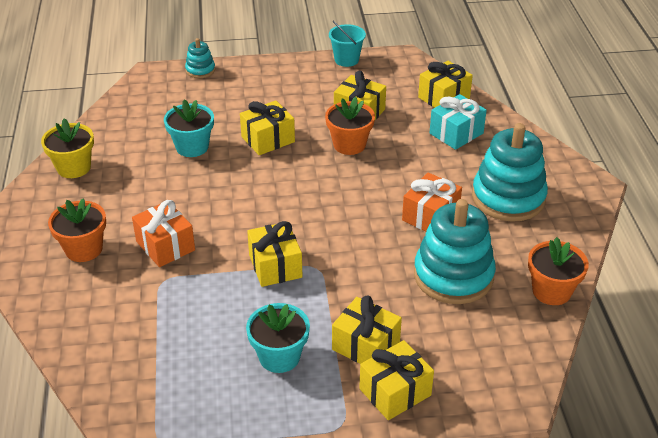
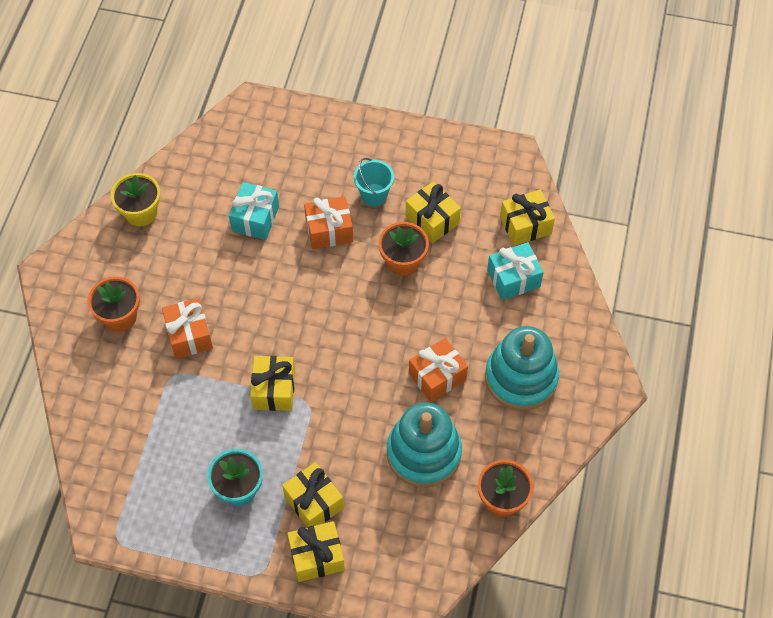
camera: 20 degrees right, 20 degrees up
turquoise flower pot [164,99,214,157] -> turquoise gift [229,182,279,240]
turquoise stacking toy [185,38,215,78] -> none
yellow gift [240,100,295,155] -> orange gift [304,196,353,249]
turquoise bucket [329,21,366,67] -> turquoise bucket moved to [354,158,394,206]

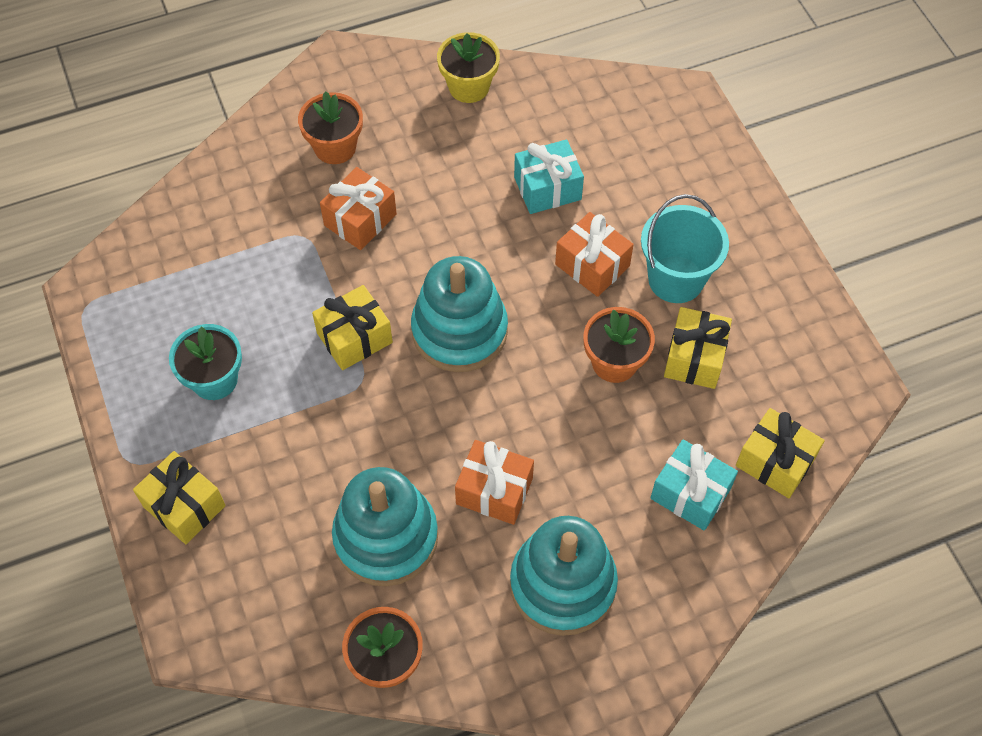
camera: 55 degrees right, 0 degrees up
yellow gift [282,462,344,527] -> none
turquoise bucket [354,158,394,206] -> turquoise bucket [641,194,729,303], size x1.50
none -> turquoise stacking toy [411,256,508,372]

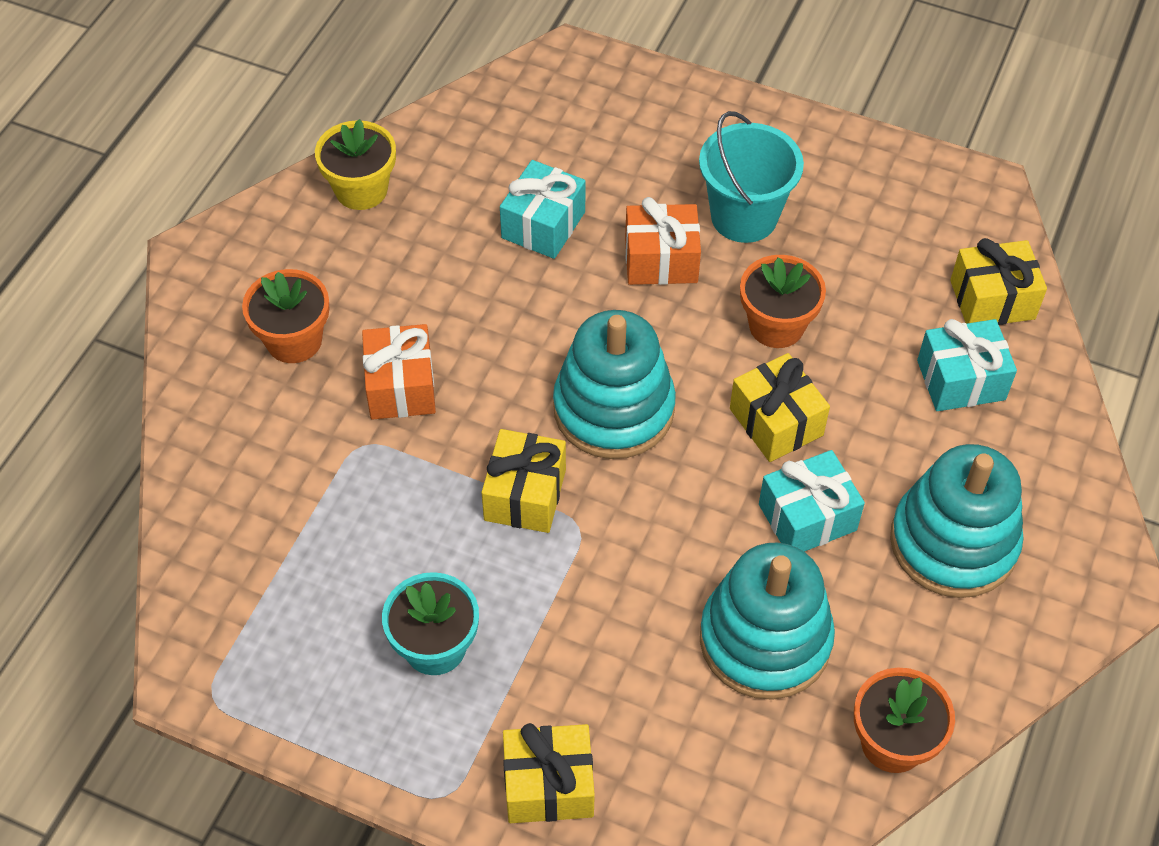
camera: 45 degrees left, 5 degrees down
orange gift [455,440,534,525] -> turquoise gift [759,450,865,552]
yellow gift [664,307,732,389] -> yellow gift moved to [730,353,830,462]

